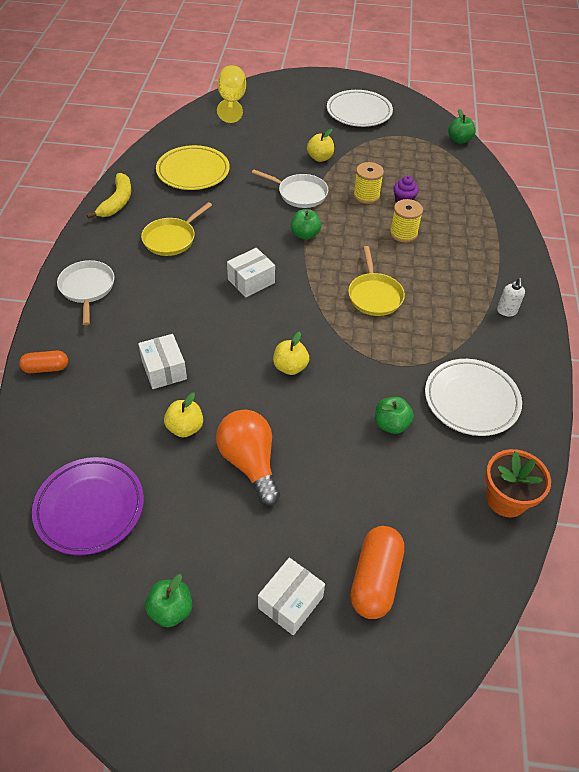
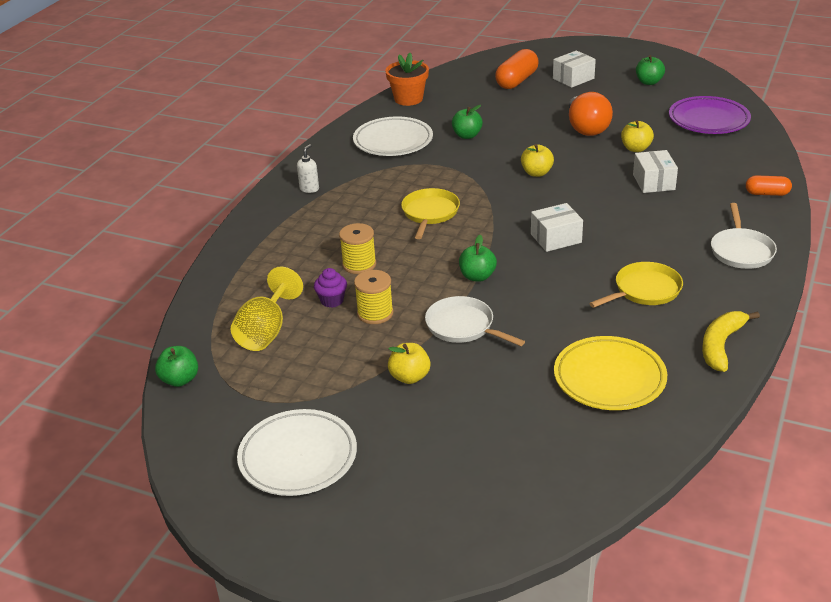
camera: 160 degrees left, 15 degrees down
yellow goblet [217,65,246,123] -> yellow goblet moved to [231,267,303,351]

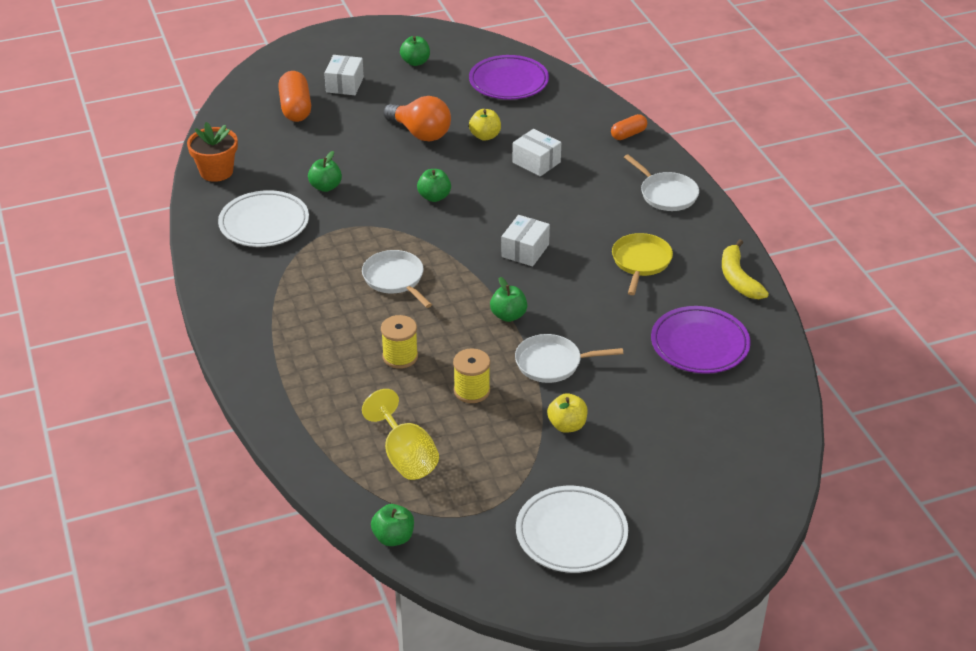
camera: 45 degrees left, 5 degrees up
white soap dispenser [297,144,319,193] -> none
purple cupcake [314,268,347,308] -> none
yellow pan [401,188,460,239] -> white pan [362,250,432,308]
yellow apple [521,144,554,177] -> green apple [417,169,451,202]
yellow plate [554,336,667,410] -> purple plate [651,306,751,374]

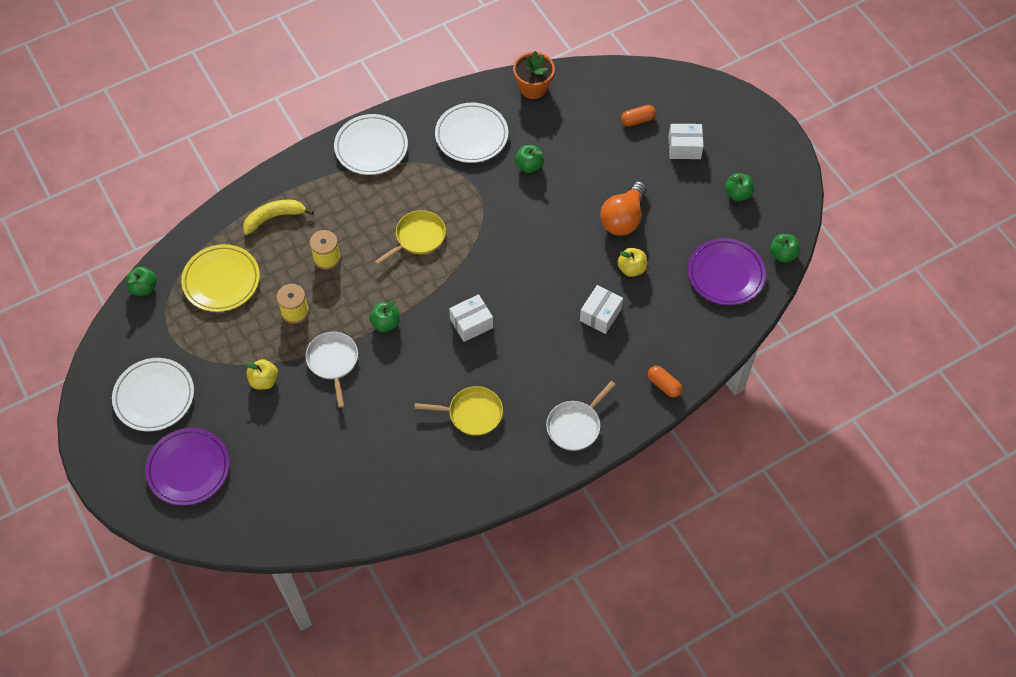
camera: 80 degrees right, 20 degrees up
orange capsule [278,71,311,122] -> orange capsule [621,105,656,126], size x0.60
white pan [362,250,432,308] -> yellow pan [375,210,446,265]
yellow goblet [362,389,439,480] -> yellow plate [181,244,260,312]
green apple [417,169,451,202] -> green apple moved to [770,234,800,263]
white box [501,215,550,266] -> white box turned 45 degrees counterclockwise [449,294,493,342]
purple plate [651,306,751,374] -> purple plate moved to [145,428,229,506]
yellow banana [722,240,769,299] -> yellow banana moved to [243,200,314,235]
none -> white plate [334,114,408,175]

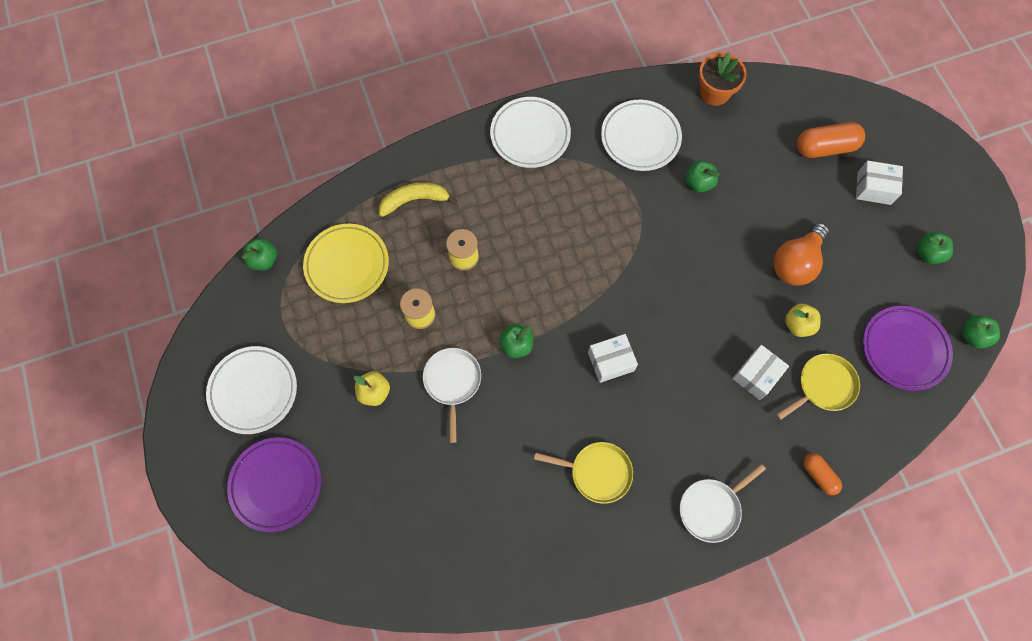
camera: 10 degrees right, 10 degrees up
yellow pan [375,210,446,265] -> yellow pan moved to [776,354,860,420]
orange capsule [621,105,656,126] -> orange capsule [797,122,865,158], size x1.67

